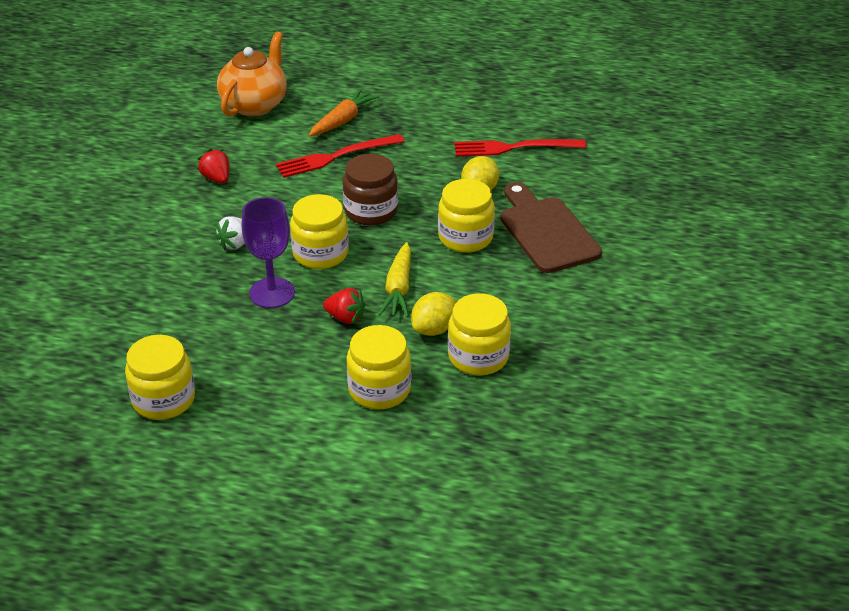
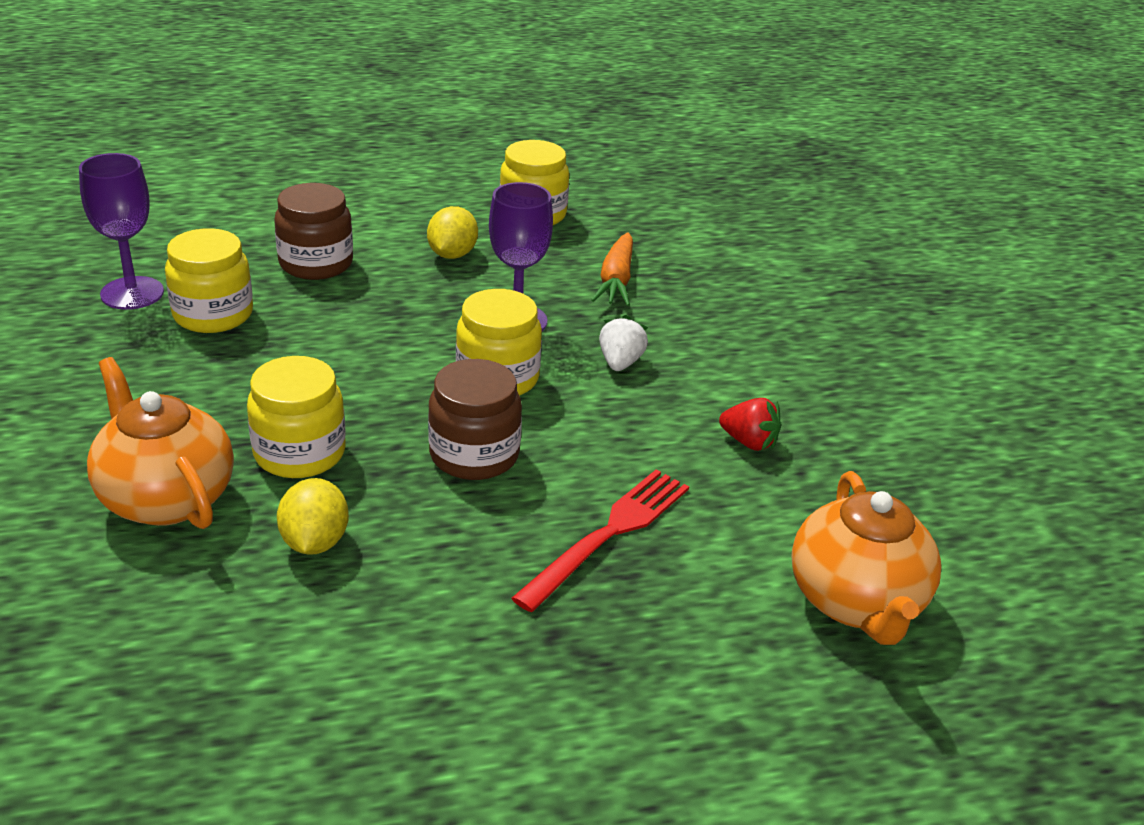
camera: 150 degrees right, 5 degrees down
orange carrot [309,88,380,136] -> orange carrot moved to [591,232,633,306]
red strawberry [323,288,365,324] -> none
yellow jar [347,325,411,409] -> brown jar [274,183,353,280]
yellow carrot [379,242,411,317] -> none
yellow lemon [411,292,456,336] -> yellow lemon moved to [427,206,478,259]
red fork [454,139,586,156] -> none
brown cutting board [500,182,602,273] -> orange teapot [87,357,234,529]
none -> purple goblet [79,153,164,310]

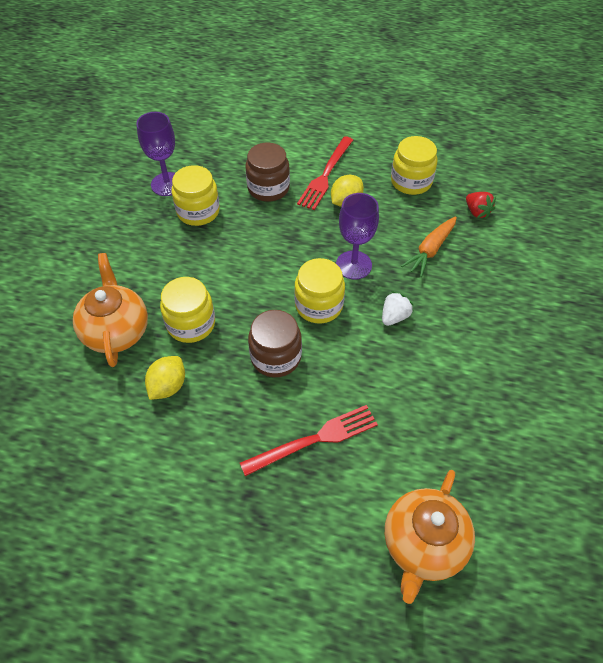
camera: 30 degrees right, 20 degrees up
red strawberry [719,398,781,451] -> red strawberry moved to [466,192,496,219]
none -> red fork [297,136,353,210]

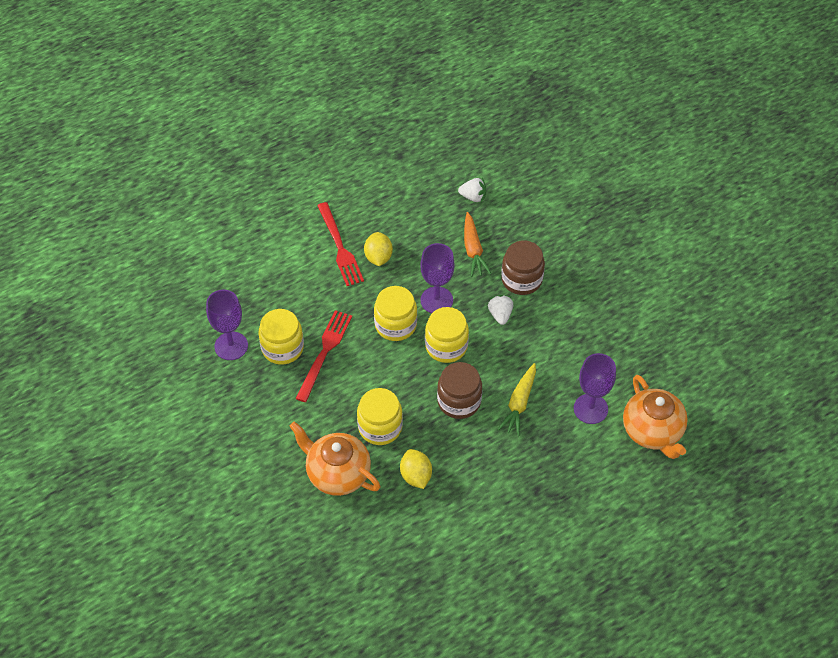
camera: 45 degrees left, 0 degrees up
red fork [240,405,378,476] -> red fork moved to [295,310,352,402]
brown jar [245,143,290,202] -> brown jar moved to [501,240,545,295]
yellow jar [391,136,437,195] -> yellow jar moved to [374,286,417,341]
red strawberry [466,192,496,219] -> white strawberry [458,178,486,202]
none -> yellow carrot [498,363,536,436]
none -> purple goblet [574,353,616,424]

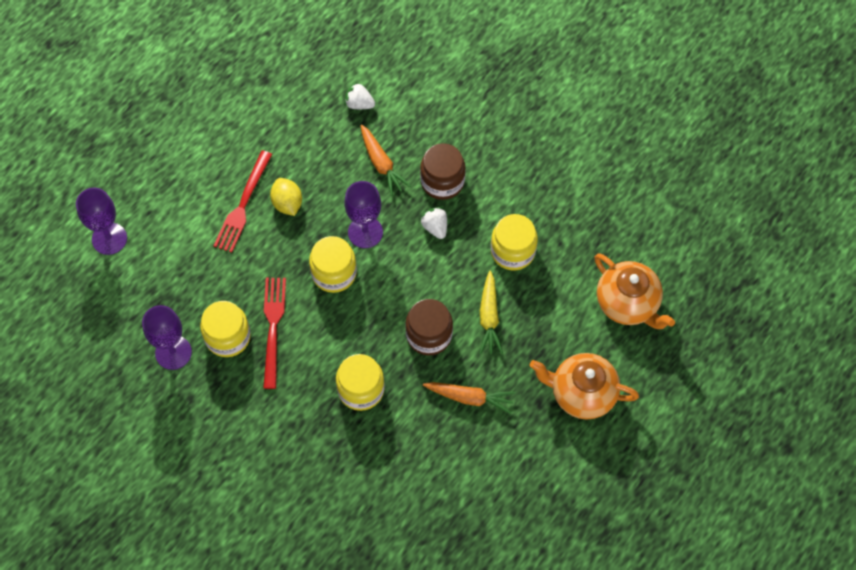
camera: 20 degrees left, 10 degrees up
orange teapot [289,422,380,496] -> orange teapot moved to [530,353,639,419]
red fork [317,202,364,286] -> red fork turned 60 degrees clockwise [214,150,272,253]
yellow lemon [400,449,432,489] -> none
yellow jar [425,307,469,363] -> yellow jar moved to [491,214,538,270]
white strawberry [458,178,486,202] -> white strawberry turned 150 degrees counterclockwise [345,82,375,109]
purple goblet [574,353,616,424] -> purple goblet moved to [76,188,127,255]
none -> orange carrot [423,382,515,414]

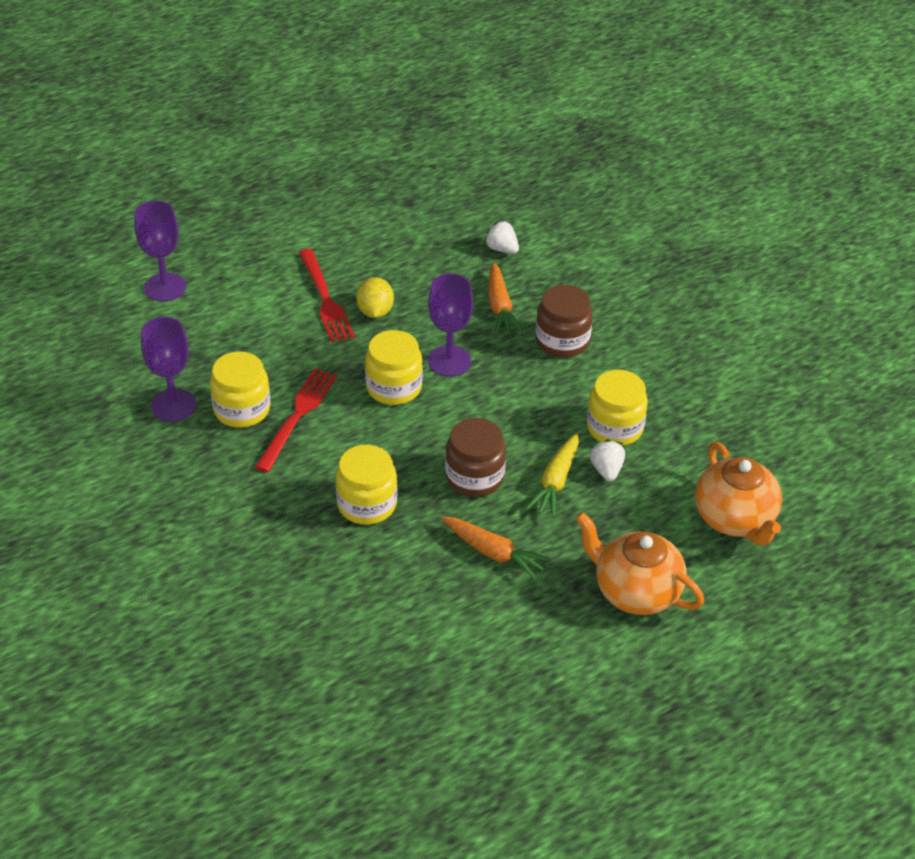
camera: 20 degrees right, 20 degrees down
red fork [214,150,272,253] -> red fork turned 60 degrees counterclockwise [299,249,355,342]
white strawberry [420,207,447,239] -> white strawberry moved to [590,439,625,481]

